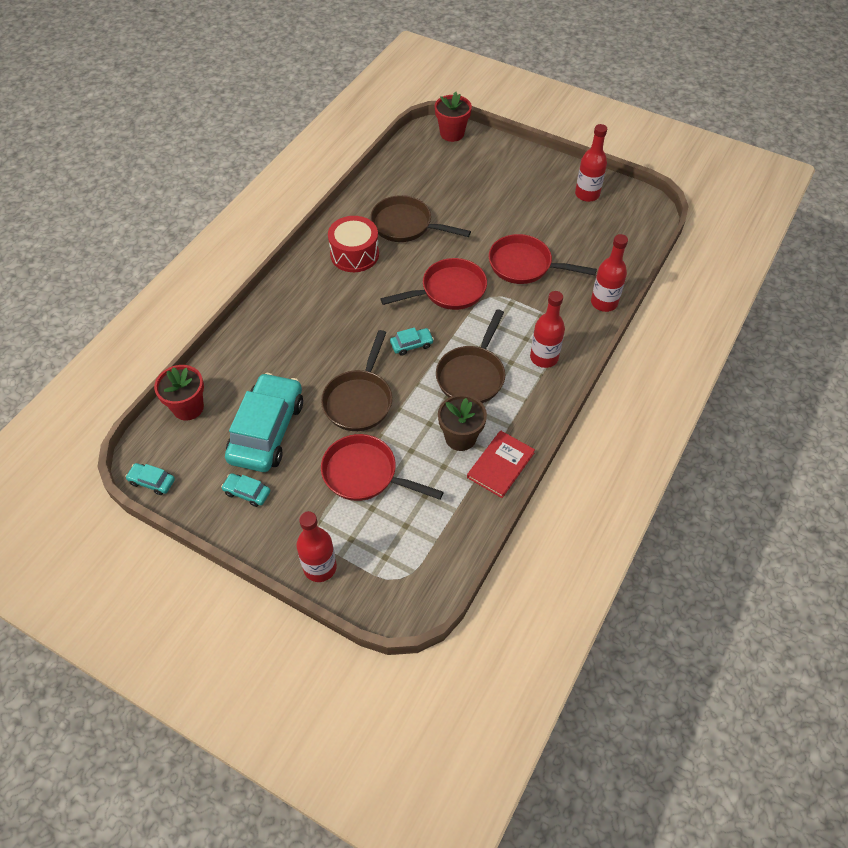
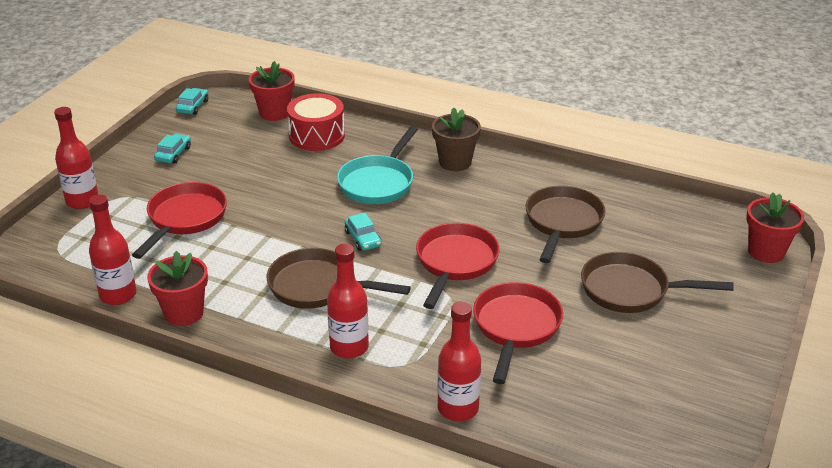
camera: 85 degrees right, 20 degrees down
turquoise car [225,373,303,472] -> none
brown pan [321,330,392,431] -> brown pan moved to [581,252,734,313]
red drum [328,216,379,272] -> red drum moved to [287,93,345,151]
red pan [380,258,487,310] -> red pan turned 135 degrees counterclockwise [416,223,500,309]
brown flower pot [438,394,487,451] -> brown flower pot moved to [432,107,481,171]
red book [467,430,535,498] -> red flower pot [147,251,208,326]
red bottle [575,124,607,202] -> red bottle moved to [89,194,137,305]
none -> turquoise pan [337,126,418,204]

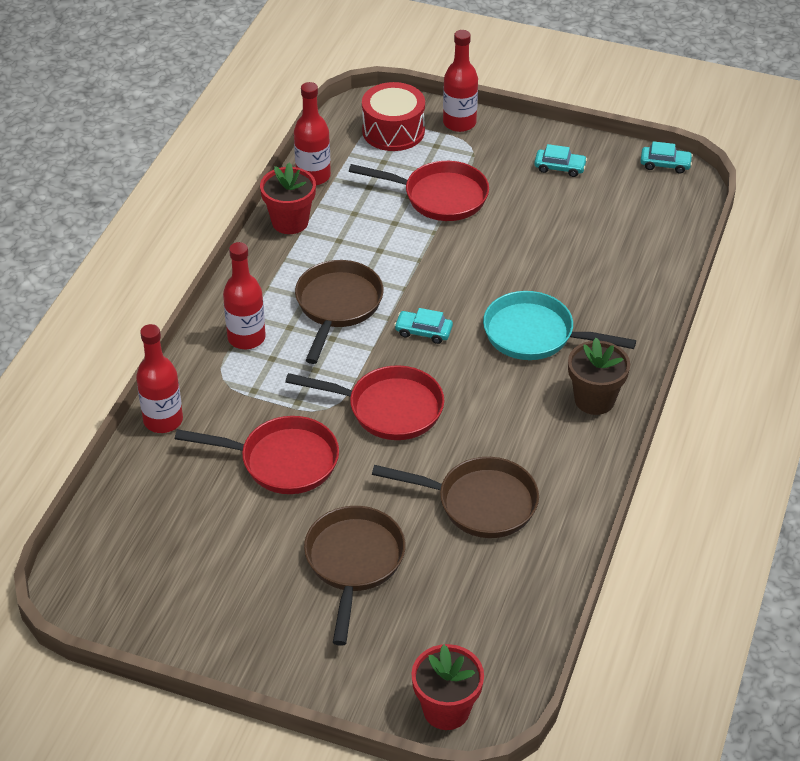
camera: 85 degrees right, 10 degrees up
red flower pot [249,61,294,121] -> none
red drum [287,93,345,151] -> red drum moved to [362,82,425,151]
turquoise car [345,212,382,251] -> turquoise car turned 45 degrees clockwise [394,308,453,344]

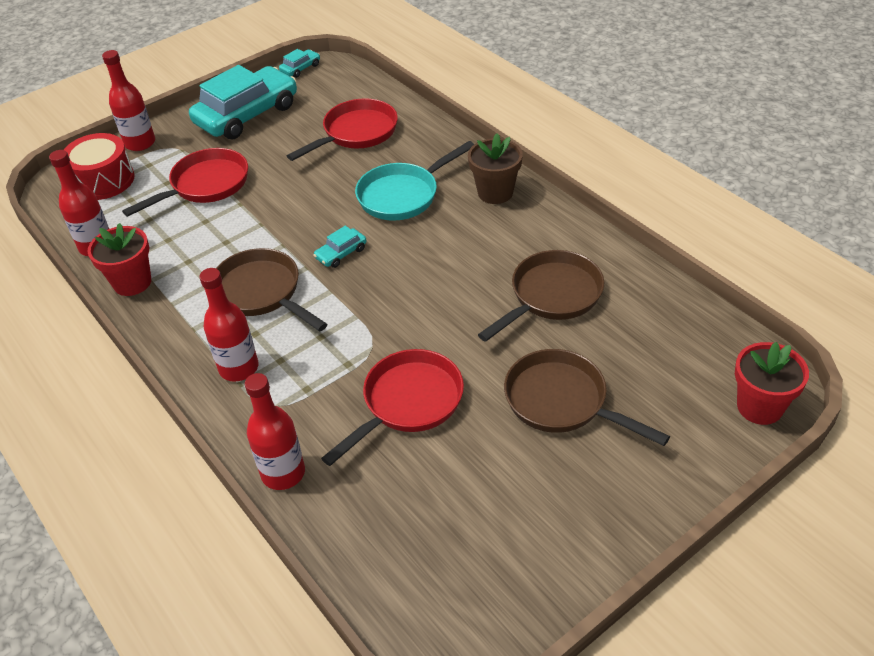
camera: 55 degrees left, 0 degrees up
red pan [285,365,444,440] -> red pan moved to [287,98,398,161]
turquoise car [534,144,587,177] -> turquoise car [189,65,297,139], size x2.38

